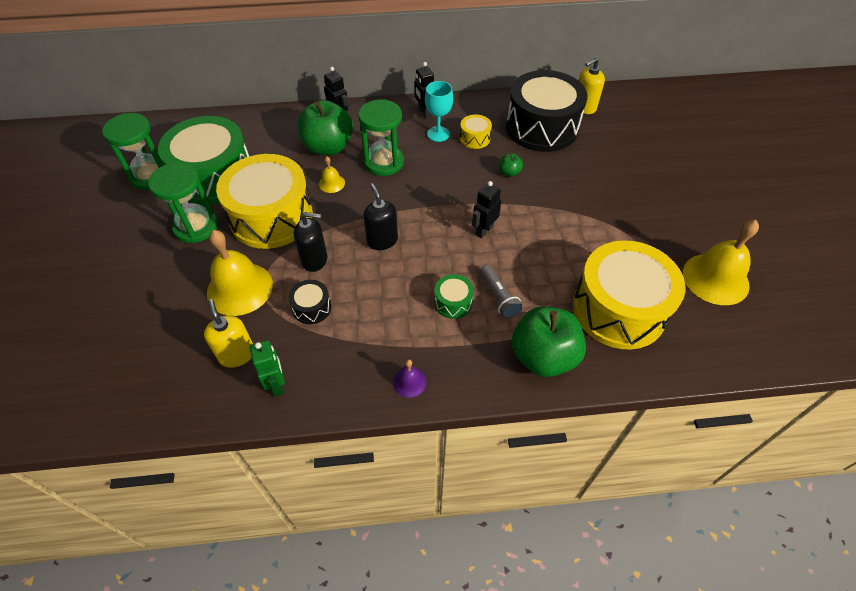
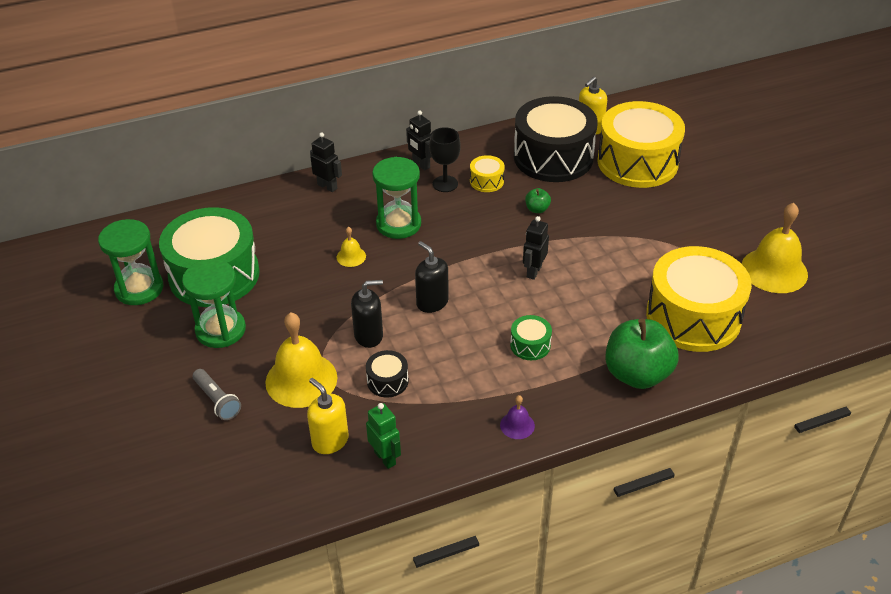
camera: 15 degrees left, 10 degrees down
yellow drum [216,154,313,249] -> yellow drum moved to [597,101,685,188]
green apple [298,100,353,155] -> none
turquoise goblet [425,81,453,142] -> black goblet [429,127,461,192]
grey flashlight [480,265,523,319] -> grey flashlight moved to [193,369,241,420]

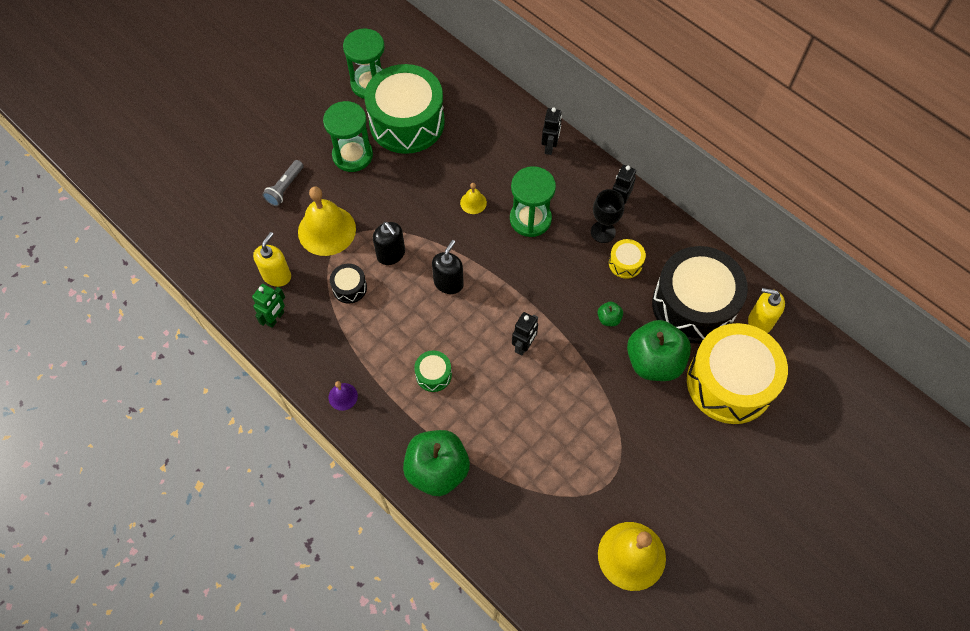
camera: 65 degrees right, 20 degrees up
black robot [523,216,549,280] -> black robot turned 120 degrees clockwise [512,312,538,355]
yellow drum [646,246,752,352] -> none
none -> green apple [627,320,691,381]

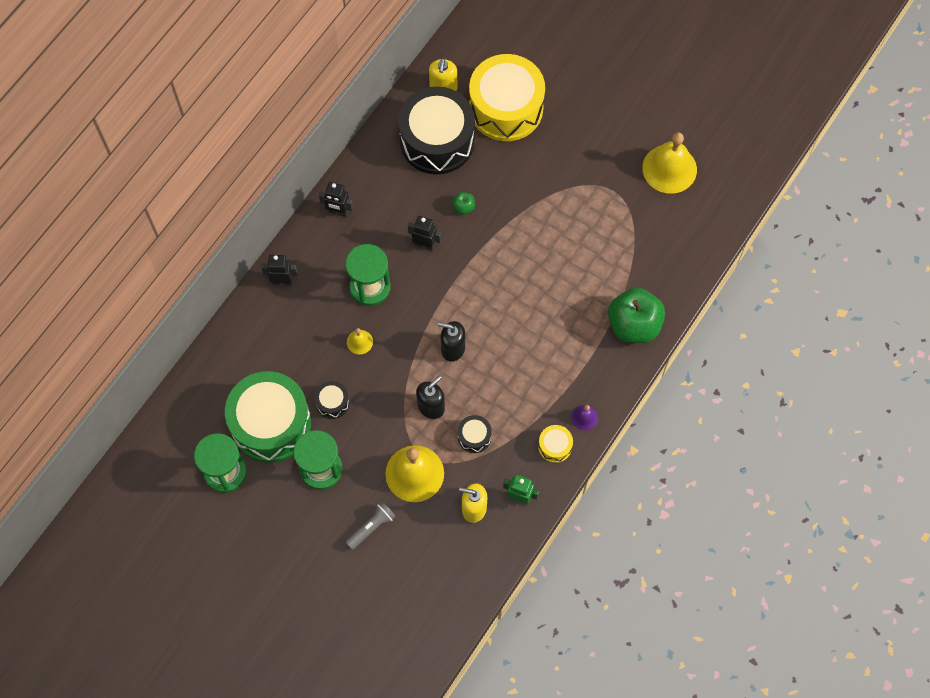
camera: 100 degrees left, 5 degrees up
grey flashlight [262,160,304,206] -> grey flashlight turned 60 degrees counterclockwise [346,502,396,550]
green drum [414,350,452,392] -> none
black robot [512,312,538,355] -> black robot moved to [408,216,442,251]
black goblet [591,189,625,243] -> none
yellow drum [609,239,646,279] -> yellow drum moved to [538,425,573,463]
green apple [627,320,691,381] -> none
none -> black drum [314,381,349,419]

